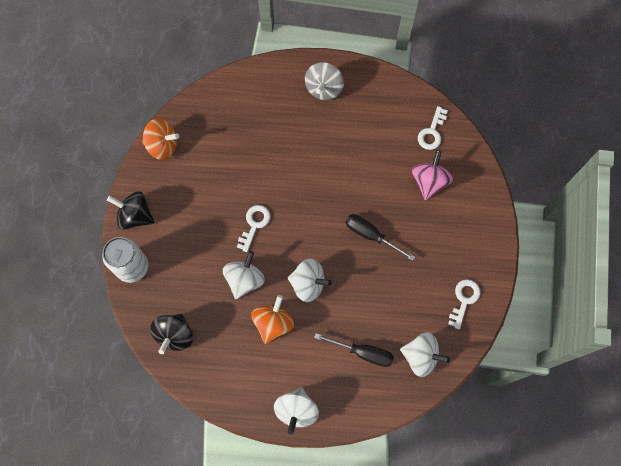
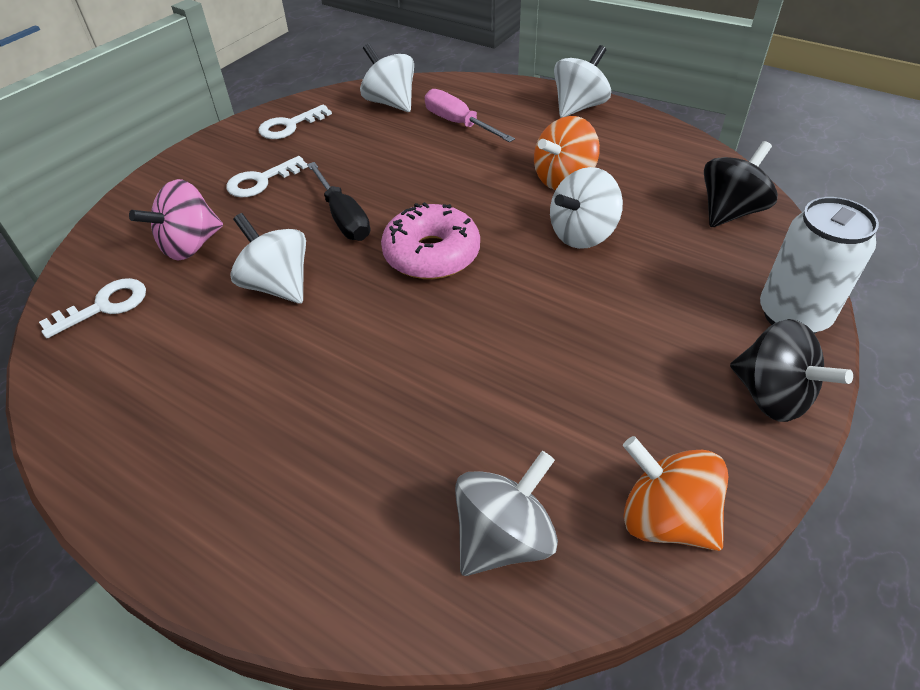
camera: 150 degrees left, 25 degrees down
white key [237,205,270,252] -> white key moved to [226,156,308,197]
white spinning top [288,259,332,302] -> white spinning top moved to [230,213,306,304]
grey spinning top [305,62,344,100] -> grey spinning top moved to [455,451,558,576]
black screwdriver [314,333,394,367] -> pink screwdriver [425,89,515,142]
none -> pink donut [381,202,480,279]

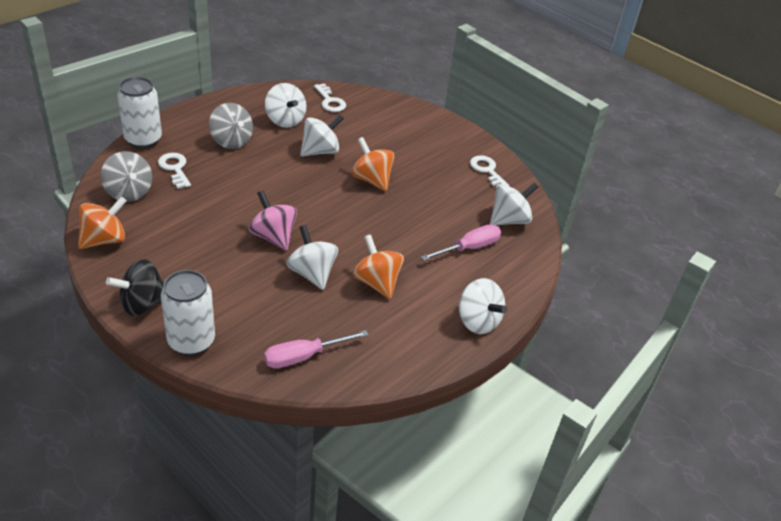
camera: 95 degrees right, 5 degrees down
pink spinning top [129,179,223,261] -> pink spinning top moved to [249,190,297,251]
white key [226,156,308,197] -> white key moved to [158,153,191,189]
black screwdriver [307,162,370,241] -> orange spinning top [351,137,394,191]
pink donut [381,202,480,279] -> none
black spinning top [704,141,778,227] -> pink screwdriver [264,330,369,368]
none -> white can [117,77,162,149]
none -> grey spinning top [209,103,253,149]
none -> white spinning top [265,83,307,128]

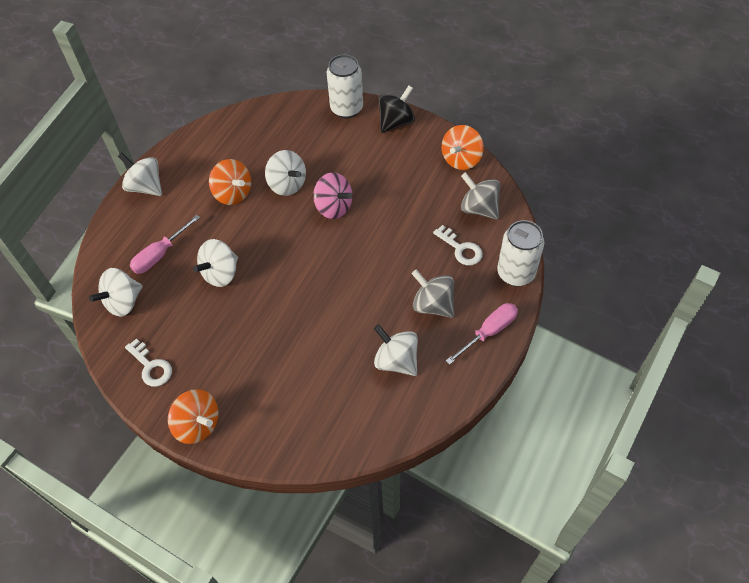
camera: 170 degrees right, 15 degrees up
pink screwdriver [264,330,369,368] -> pink screwdriver moved to [446,303,518,365]
white spinning top [300,115,344,157] -> white spinning top moved to [193,239,238,287]
white key [314,83,346,112] -> none
orange spinning top [351,137,394,191] -> orange spinning top moved to [168,389,219,444]

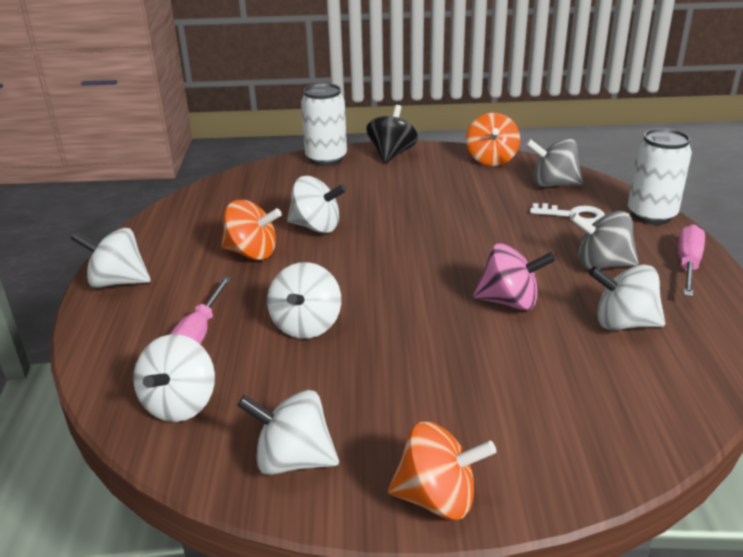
camera: 30 degrees left, 25 degrees down
white key [125,338,172,386] -> white spinning top [237,390,339,475]
pink spinning top [313,172,353,219] -> pink spinning top moved to [473,243,555,310]

